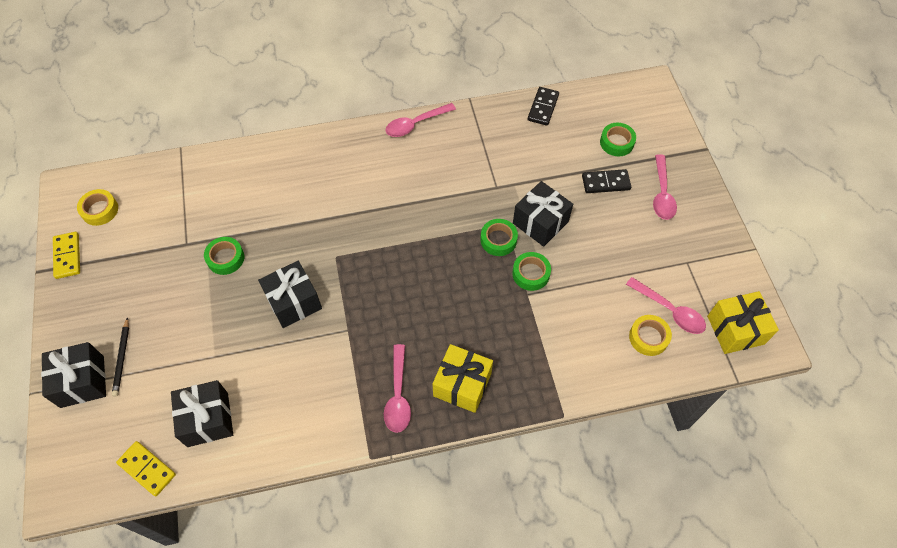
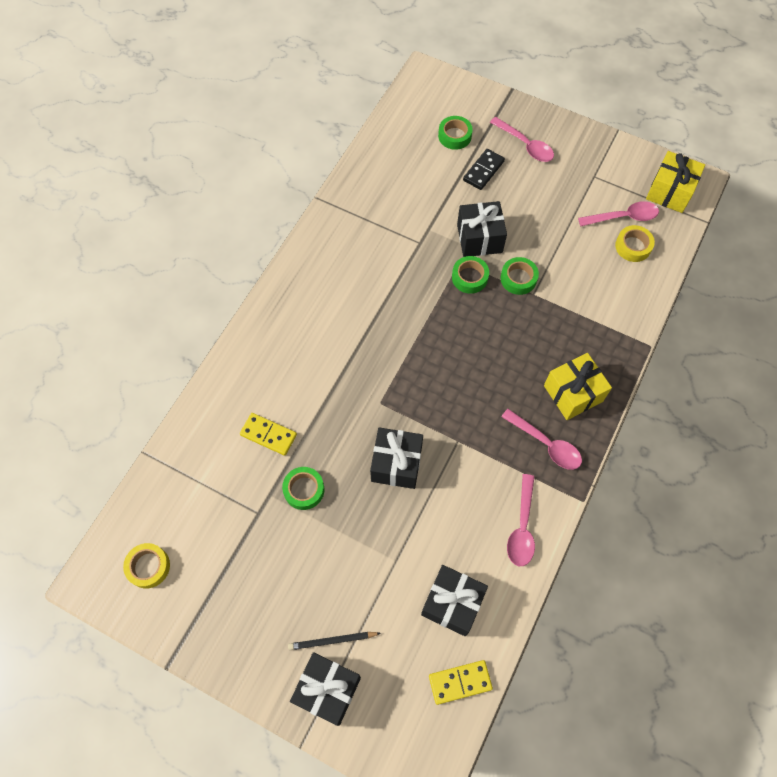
camera: 50 degrees left, 5 degrees up
yellow domino [53,232,80,279] -> yellow domino moved to [240,413,297,456]
black pencil [112,317,129,397] -> black pencil turned 135 degrees clockwise [288,632,381,650]
pink spoon [385,103,456,137] -> pink spoon moved to [507,474,535,566]
black domino [528,87,559,126] -> none

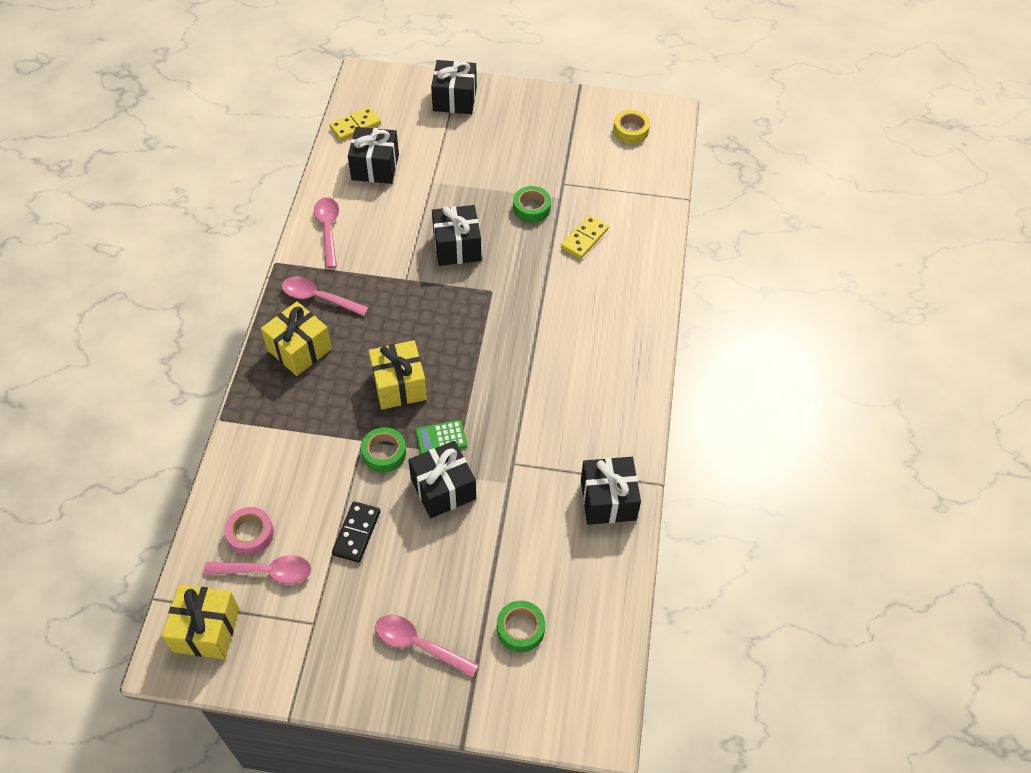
camera: 160 degrees right, 10 degrees down
yellow domino [240,413,297,456] -> yellow domino turned 60 degrees counterclockwise [561,215,609,259]
black pencil [288,632,381,650] -> none
green tape [452,256,489,294] -> green calculator [415,420,467,454]
black domino [463,149,505,190] -> black domino moved to [332,501,380,563]
pink spoon [578,201,659,226] -> pink spoon turned 150 degrees counterclockwise [203,555,311,584]
yellow tape [615,225,655,262] -> pink tape [225,507,274,555]
none -> yellow gift [368,340,427,409]
none -> black gift [581,457,641,525]

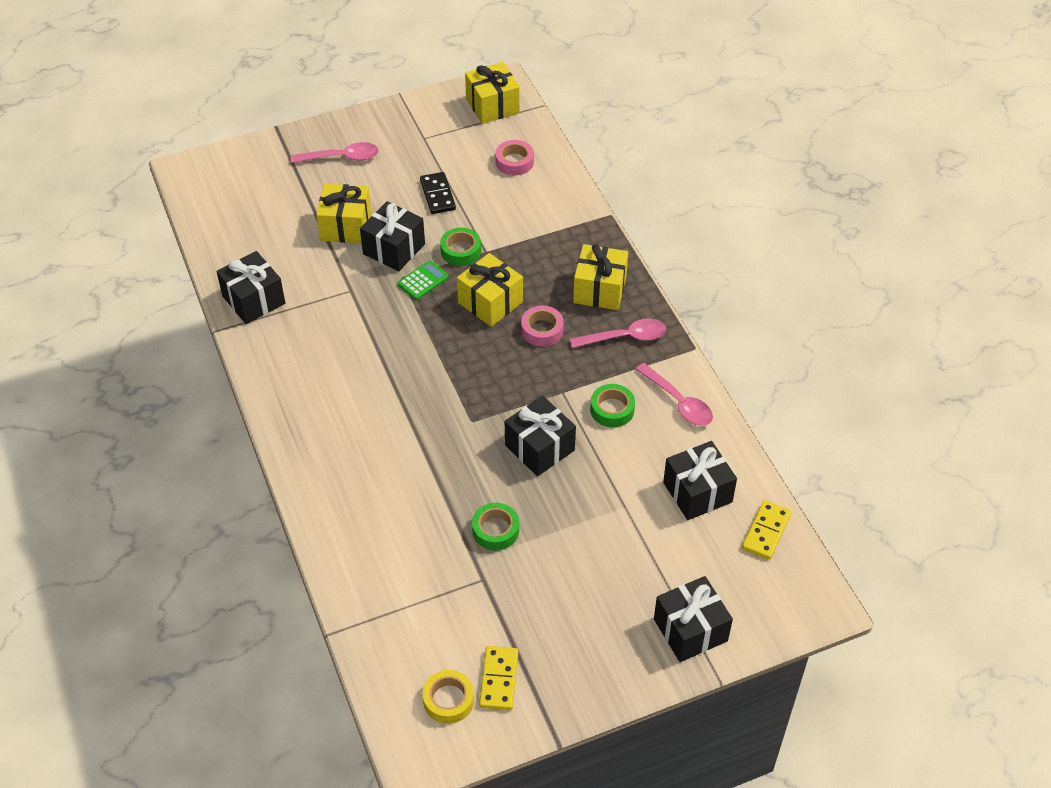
camera: 150 degrees right, 5 degrees down
pink spoon [203,555,311,584] -> none
green tape [497,601,545,652] -> green tape moved to [590,384,635,427]
yellow domino [561,215,609,259] -> yellow domino moved to [479,646,518,710]
none -> yellow gift [316,184,371,243]
none -> pink tape [521,306,564,346]

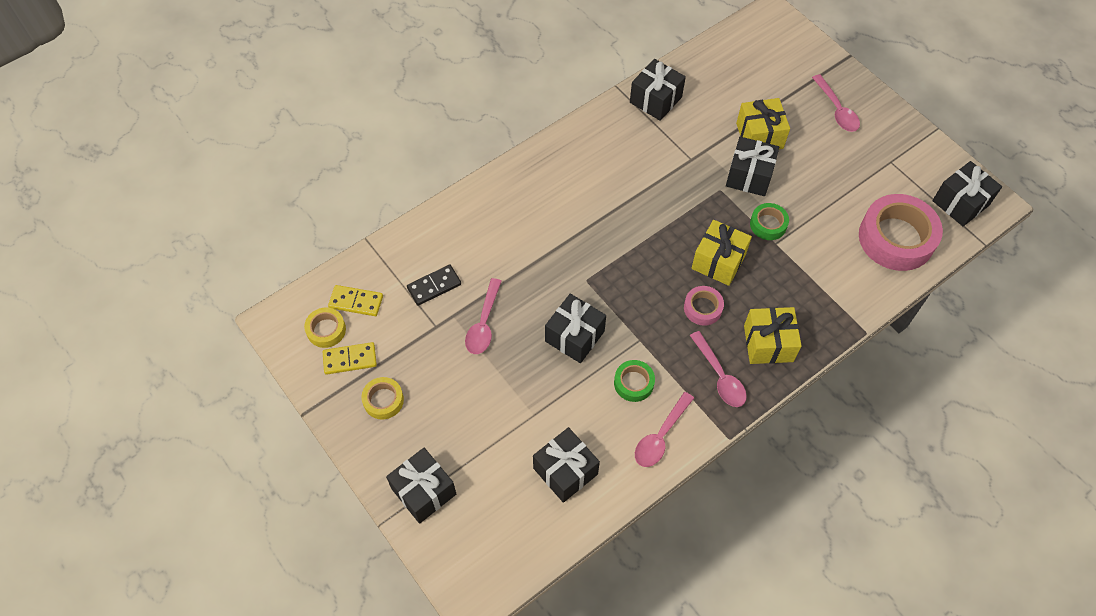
camera: 75 degrees right, 10 degrees up
green calculator [398,261,449,300] -> none
black domino [420,172,456,214] -> black domino moved to [407,264,461,306]
yellow gift [465,62,520,124] -> black gift [932,161,1002,226]
green tape [472,503,519,550] -> pink spoon [465,278,502,354]
pink tape [495,140,534,176] -> pink tape [859,194,943,271], size x2.03
yellow domino [742,500,792,560] -> yellow domino moved to [328,285,383,316]
none -> yellow tape [361,377,404,420]

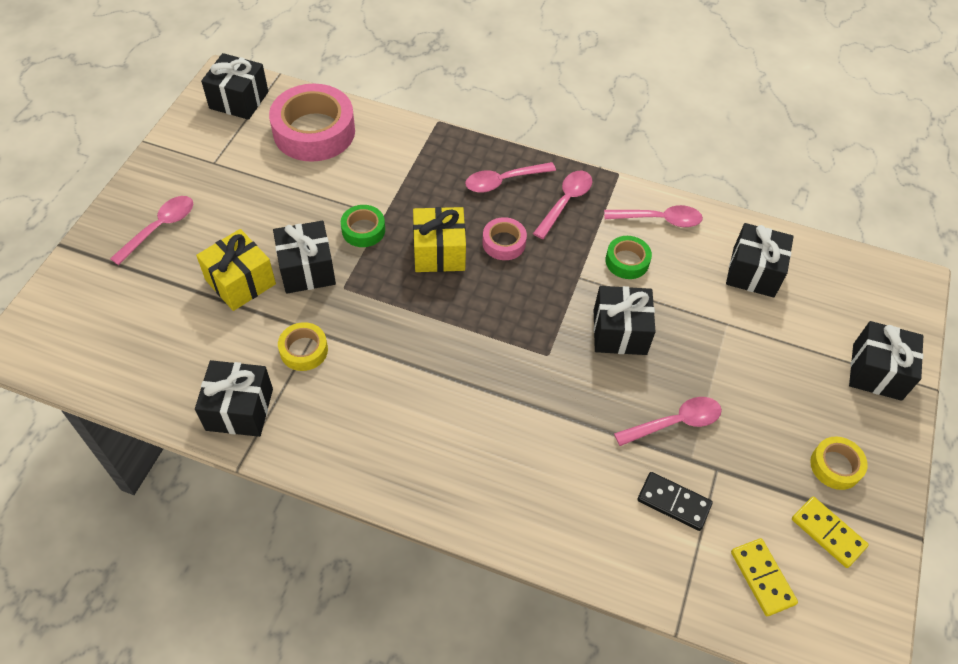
camera: 125 degrees left, 5 degrees down
yellow tape [304,307,346,348] -> yellow tape moved to [278,322,328,371]
yellow gift [744,307,802,364] -> pink spoon [465,162,556,193]

